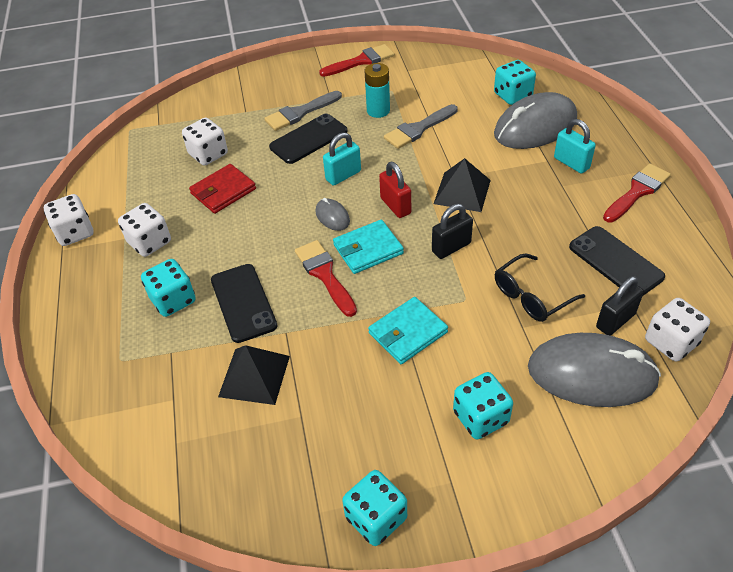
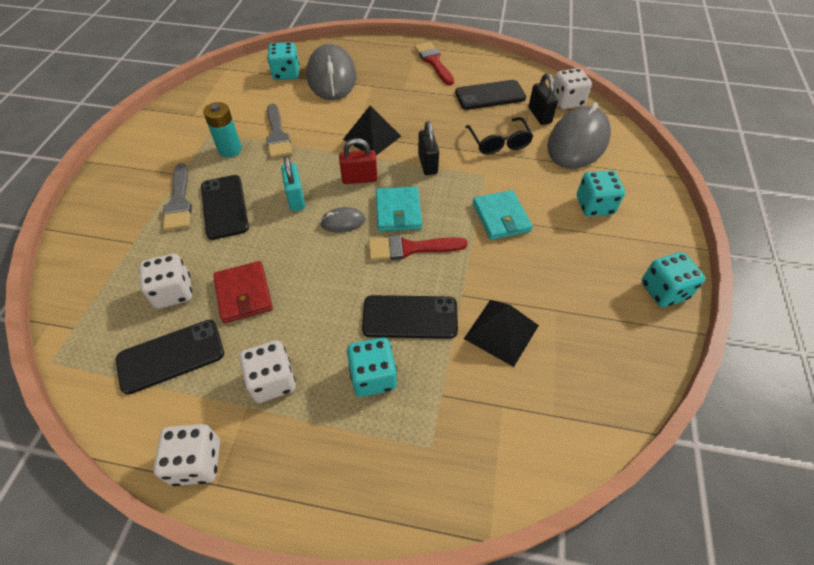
camera: 70 degrees left, 5 degrees up
red brush [319,44,395,77] -> none
turquoise padlock [554,119,596,173] -> none
none -> black phone [116,320,224,395]

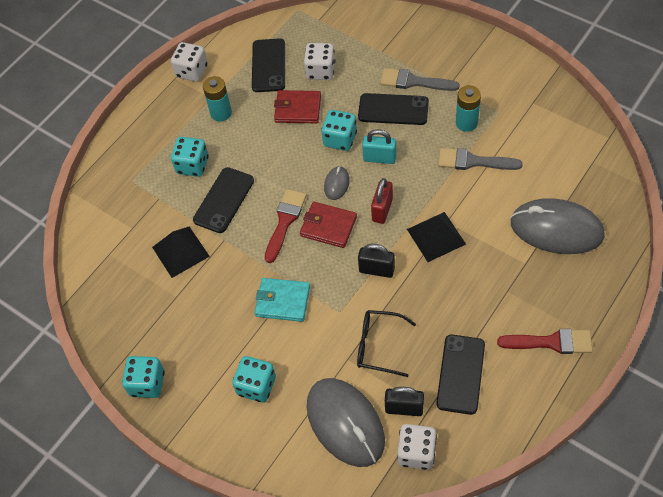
camera: 120 degrees right, 5 degrees up
white dice [239,340,296,403] -> turquoise battery [203,76,232,122]
turquoise dice [267,42,299,80] -> turquoise dice moved to [321,110,357,151]
turquoise wallet [376,187,422,232] -> red wallet [300,202,357,248]

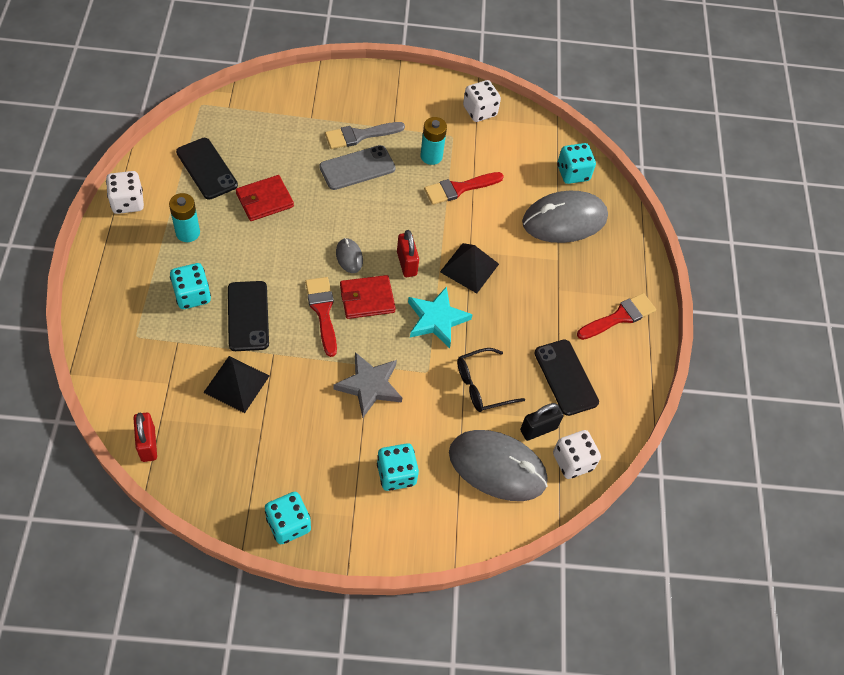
camera: 45 degrees left, 0 degrees up
turquoise wallet [255,278,310,322] -> grey star [334,352,402,418]
white dice [304,43,335,80] -> white dice moved to [463,80,501,122]
turquoise dice [321,110,357,151] -> turquoise dice moved to [557,143,596,184]
black phone [358,93,429,125] -> grey phone [319,145,396,190]
black padlock [358,244,395,278] -> turquoise star [408,286,473,348]
turquoise padlock [362,129,396,164] -> none
grey brush [438,148,523,170] -> red brush [424,172,504,205]
none -> red padlock [134,412,157,462]

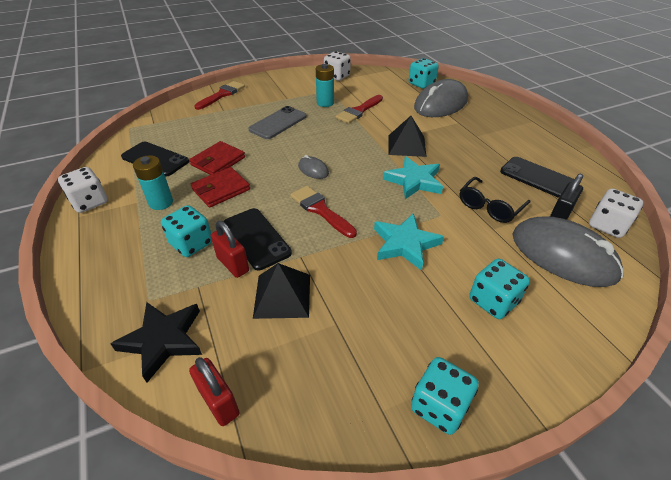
camera: 20 degrees left, 15 degrees down
grey brush [325,122,405,149] -> none
grey star [334,352,402,418] -> turquoise star [374,213,444,271]
red wallet [340,275,396,319] -> red wallet moved to [191,167,250,208]
red padlock [397,230,419,277] -> red padlock moved to [211,221,249,278]
grey mouse [449,430,548,501] -> grey mouse turned 45 degrees clockwise [513,216,623,287]
red brush [577,293,656,340] -> red brush moved to [194,81,245,110]
none -> black star [110,302,202,383]

